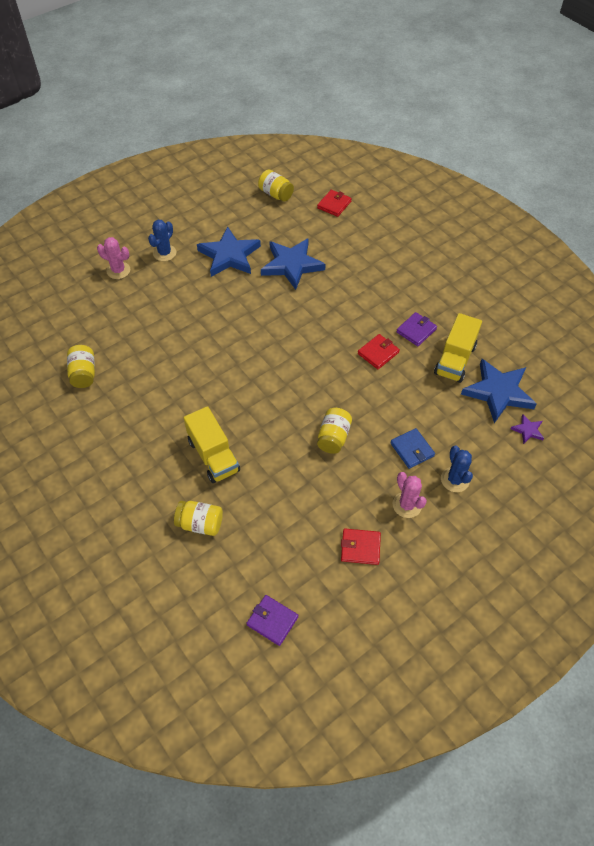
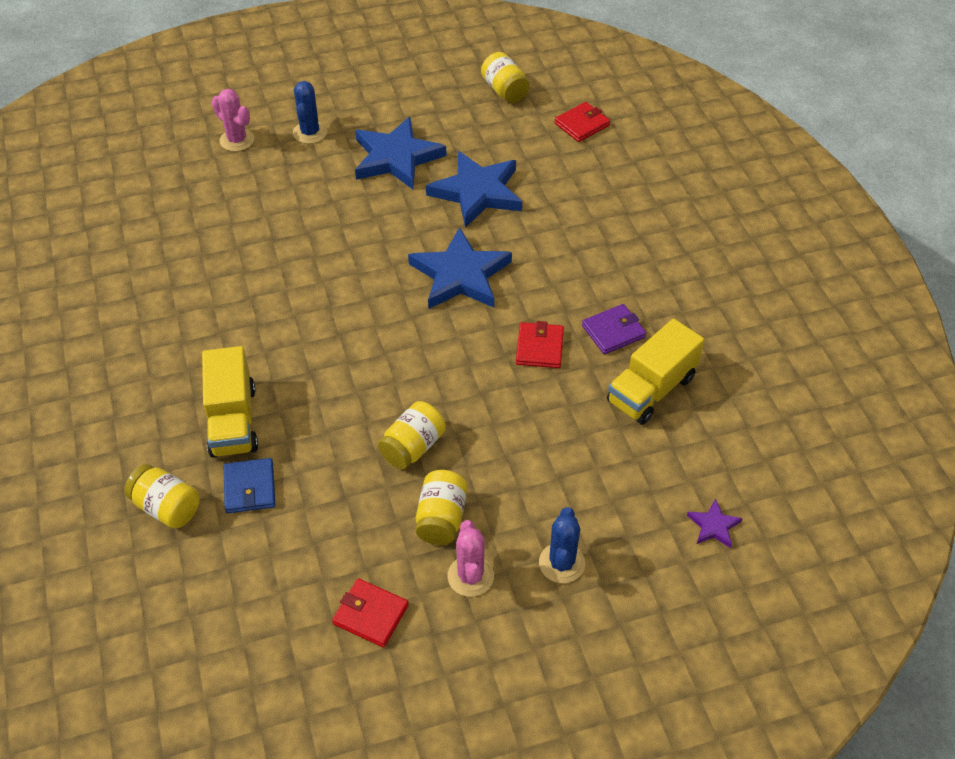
camera: 20 degrees right, 5 degrees down
yellow jar [67,345,95,388] -> yellow jar moved to [416,470,468,545]
blue cactus [148,220,177,261] -> blue cactus turned 45 degrees counterclockwise [293,81,327,144]
purple wallet [246,595,298,646] -> none
red wallet [358,334,400,369] -> red wallet turned 60 degrees counterclockwise [516,321,564,368]
blue wallet [390,428,435,469] -> blue wallet moved to [224,458,275,513]
blue star [461,359,537,423] -> blue star moved to [408,227,512,309]

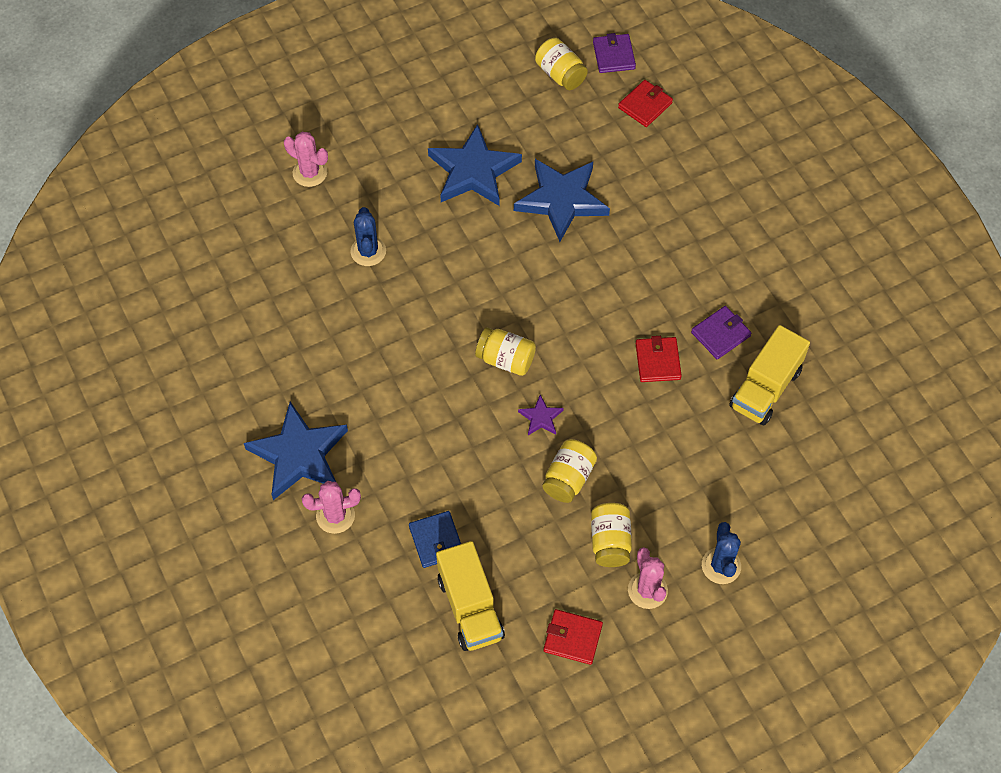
camera: 10 degrees left, 10 degrees up
yellow jar [124,464,200,529] -> yellow jar moved to [475,327,536,376]
yellow truck [202,346,258,458] -> yellow truck moved to [436,541,505,651]
blue cactus [293,81,327,144] -> blue cactus moved to [350,207,386,266]
blue star [408,227,512,309] -> blue star moved to [244,402,348,500]
purple star [687,498,743,548] -> purple star moved to [518,395,564,435]
none -> pink cactus [302,481,361,534]
none -> purple wallet [593,33,636,73]

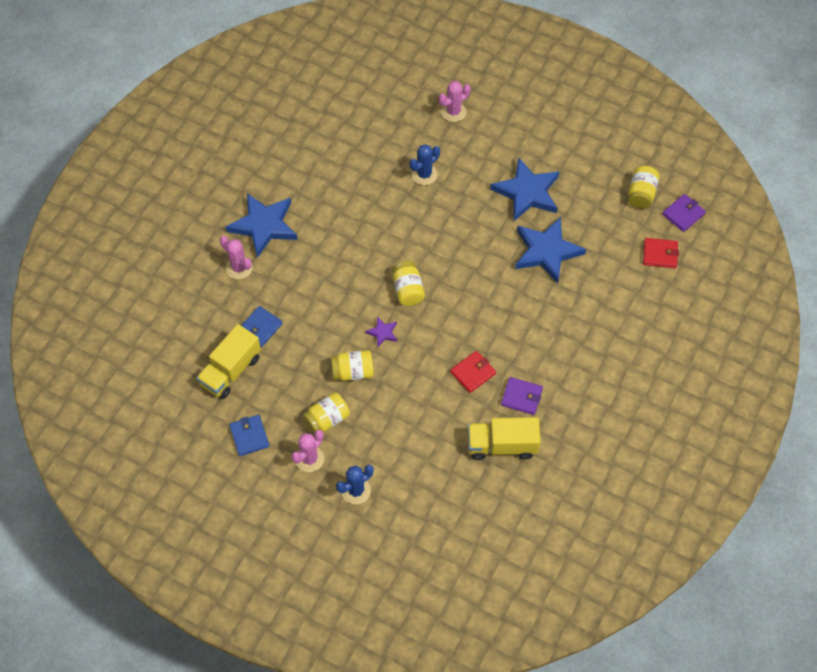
camera: 55 degrees right, 0 degrees up
pink cactus [284,132,328,187] -> pink cactus turned 60 degrees clockwise [439,81,471,122]
red wallet [544,609,603,665] -> blue wallet [229,415,269,456]

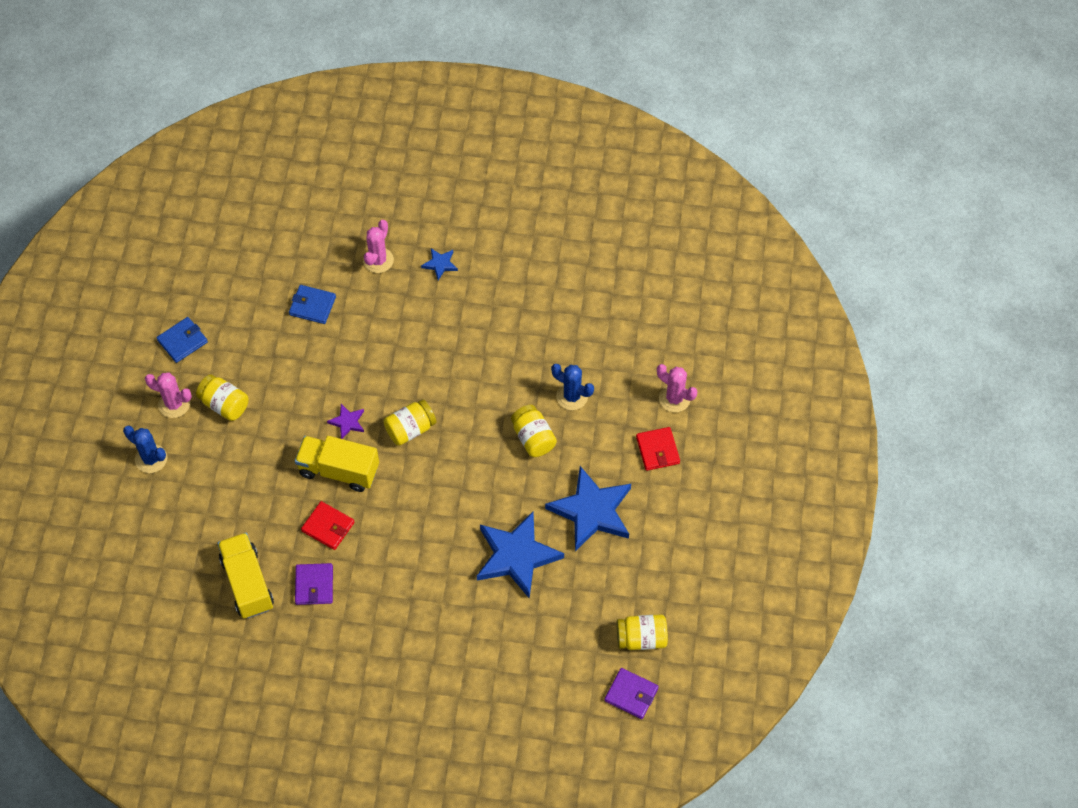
camera: 70 degrees right, 0 degrees up
yellow truck [197,324,261,399] -> yellow truck moved to [295,436,379,492]
blue star [225,193,298,258] -> blue star [421,248,458,280], size x0.44
yellow jar [331,350,374,381] -> yellow jar moved to [511,405,557,457]
red wallet [643,238,679,268] -> red wallet moved to [636,427,680,471]

